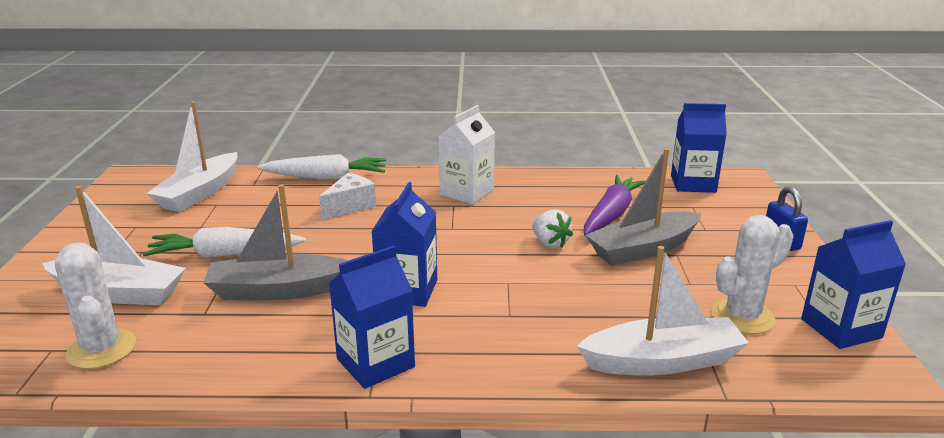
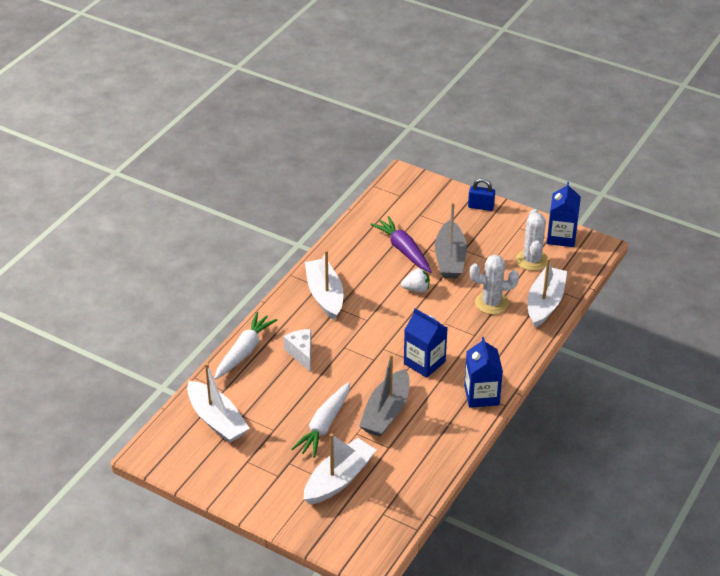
camera: 60 degrees left, 15 degrees up
white cactus [55,243,136,369] -> white cactus moved to [470,255,519,314]
white carton [438,105,495,204] -> white boat [305,250,343,320]
blue carton [671,103,727,193] -> none

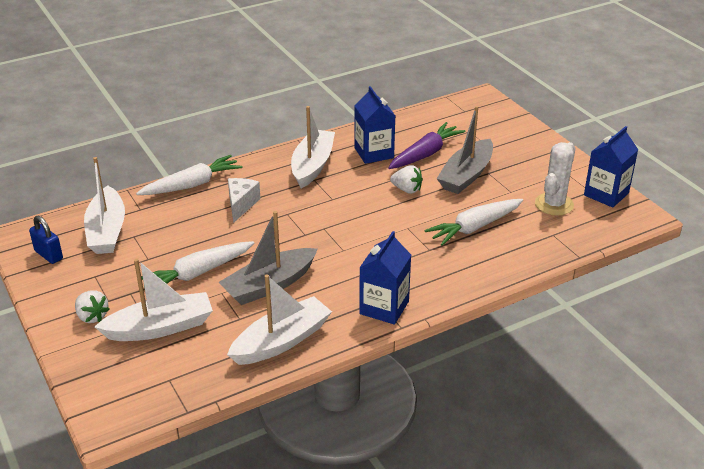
camera: 30 degrees right, 5 degrees down
purple carrot [370,216,432,273] -> purple carrot turned 45 degrees clockwise [388,122,466,169]
blue carton [404,308,447,378] -> blue carton moved to [355,86,395,164]
blue padlock [468,179,495,211] -> blue padlock moved to [29,216,63,264]
white cactus [470,255,519,314] -> white carrot [424,199,523,246]
white boat [527,258,567,328] -> white boat moved to [227,274,332,365]
none -> white strawberry [75,290,110,323]

